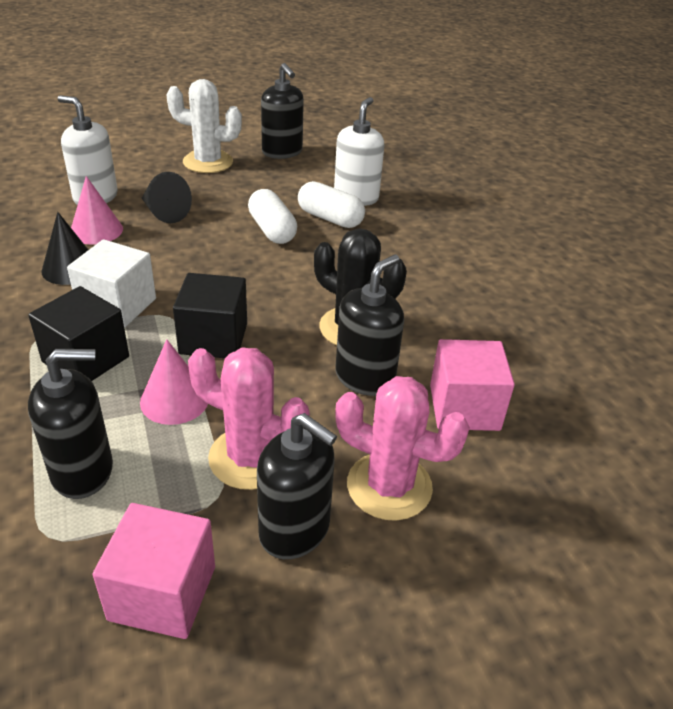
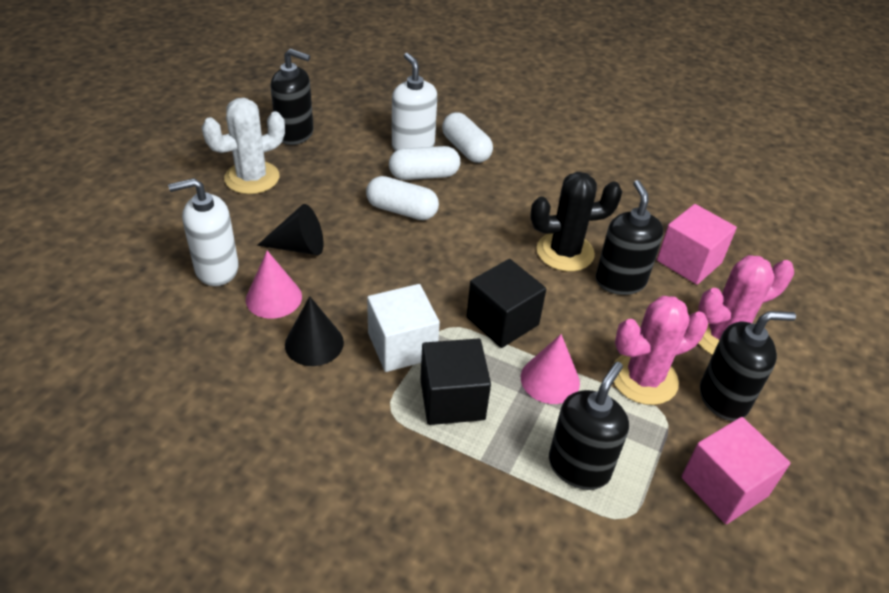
camera: 45 degrees left, 5 degrees up
none -> white capsule [442,112,493,163]

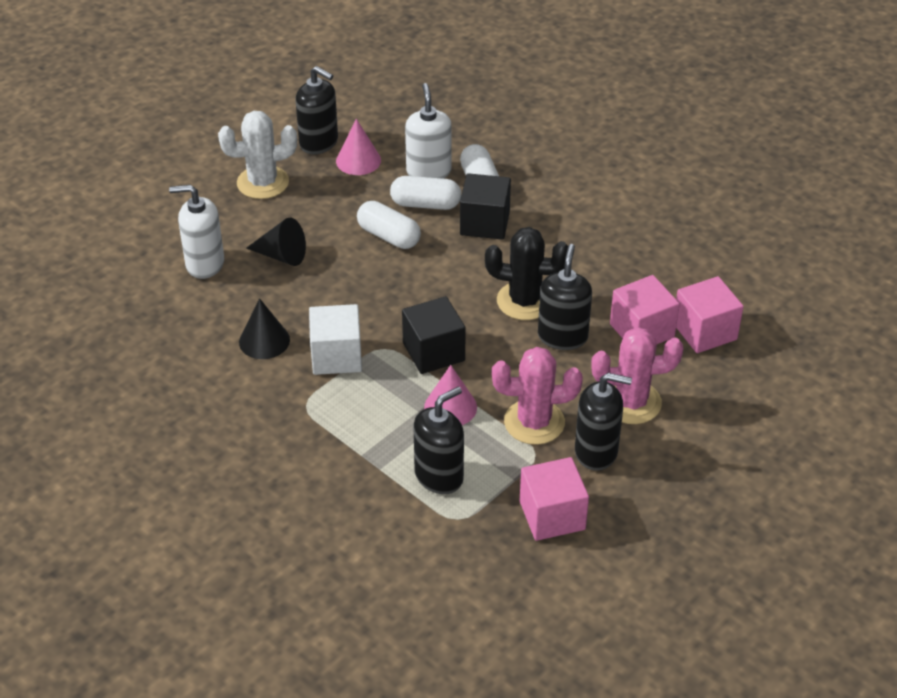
camera: 20 degrees right, 0 degrees up
pink cone [246,251,302,319] -> pink cone moved to [336,119,381,175]
black cube [420,338,491,425] -> black cube moved to [460,173,511,240]
none -> pink cube [676,276,744,353]

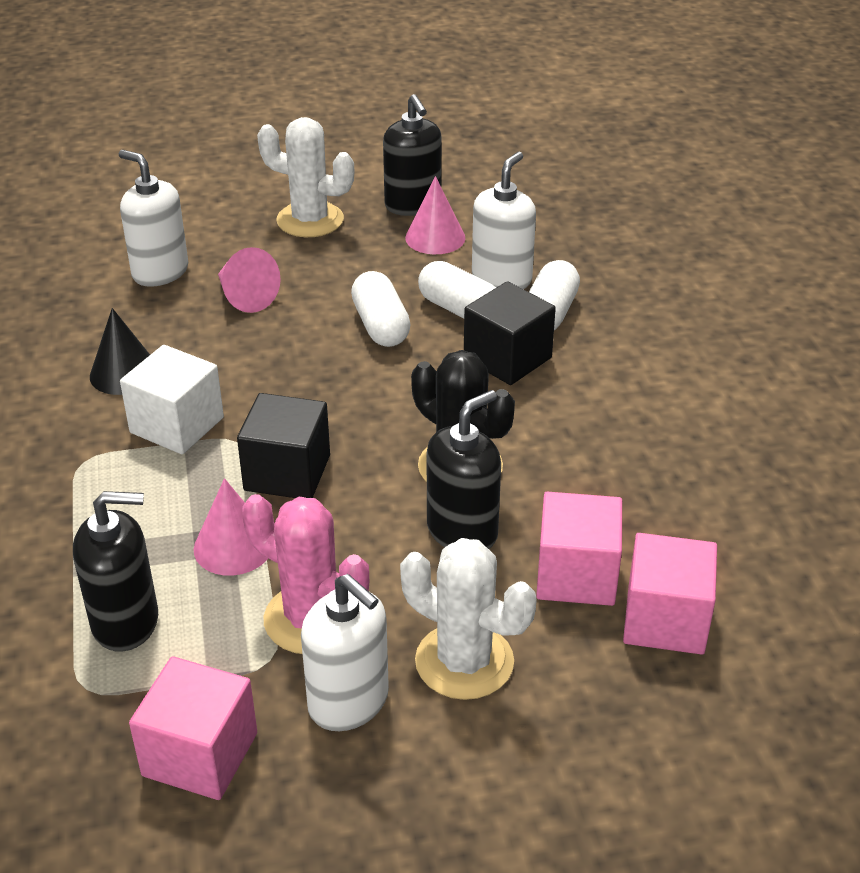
camera: 35 degrees right, 5 degrees down
black cone [246,218,306,266] -> pink cone [218,247,281,313]
black soap dispenser [575,373,632,471] -> white soap dispenser [301,574,389,731]
pink cactus [591,327,684,424] -> white cactus [400,538,537,700]

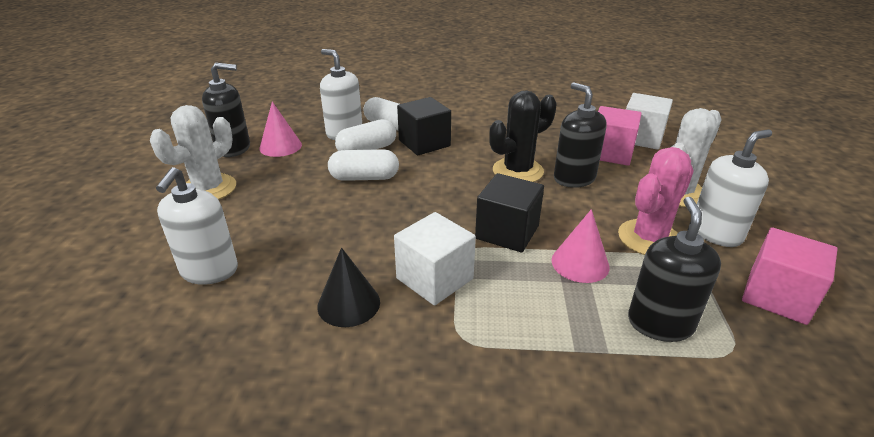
camera: 75 degrees left, 5 degrees down
white soap dispenser [119,150,188,287] -> white soap dispenser turned 45 degrees counterclockwise [156,167,238,285]
pink cone [218,247,281,313] -> none
pink cube [623,533,717,655] -> white cube [626,93,673,150]

